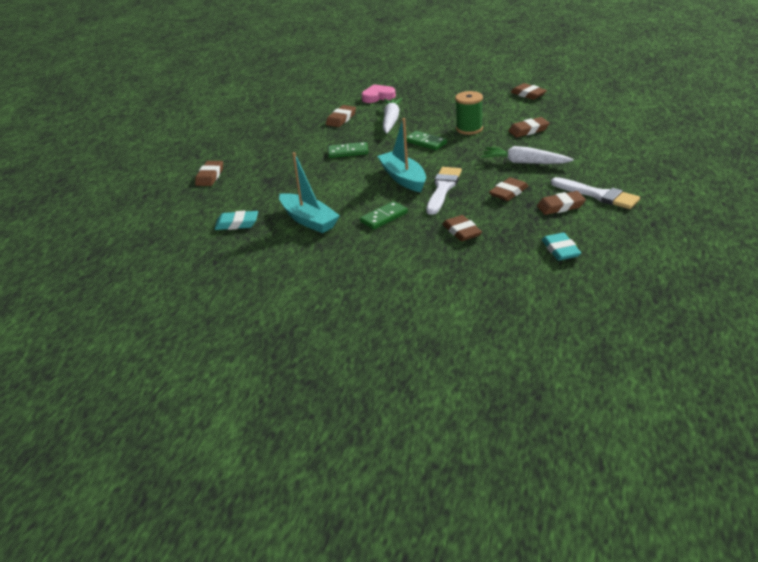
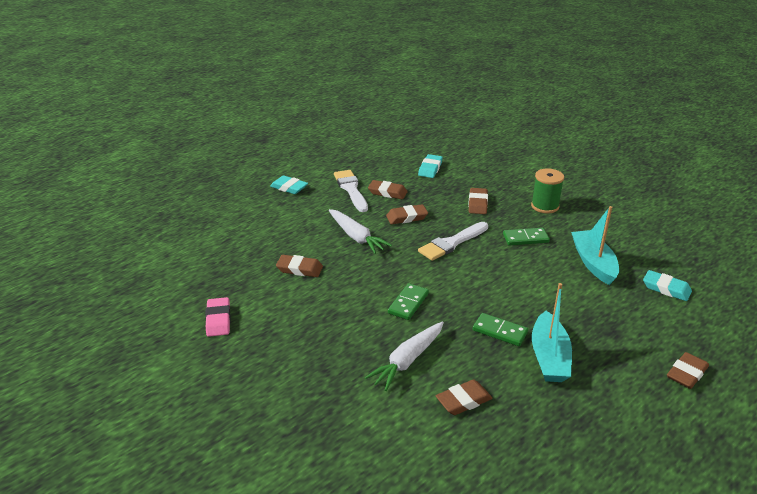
camera: 150 degrees left, 0 degrees up
pink heart [361,84,396,103] -> none
turquoise boat [377,118,426,192] -> turquoise boat moved to [532,283,572,382]
green domino [406,131,447,150] -> green domino turned 45 degrees clockwise [388,283,429,320]
green spool [455,91,483,135] -> green spool moved to [531,168,564,214]
brown eraser [511,83,547,100] -> pink eraser [205,297,231,337]
none -> turquoise eraser [270,175,308,194]

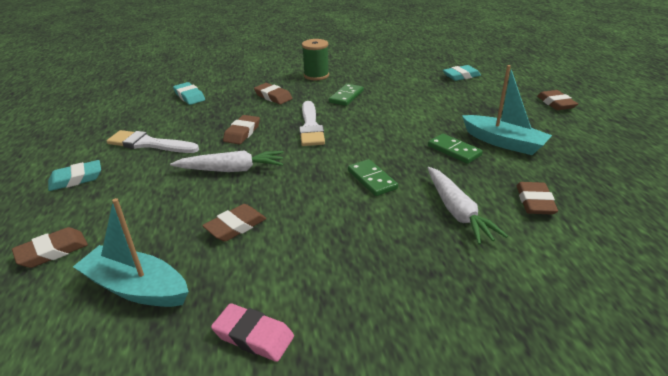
camera: 55 degrees left, 0 degrees up
brown eraser [368,180,408,199] -> brown eraser moved to [12,227,88,268]
green domino [473,313,528,346] -> green domino turned 75 degrees clockwise [428,134,483,164]
turquoise boat [571,206,619,285] -> turquoise boat moved to [73,198,189,307]

